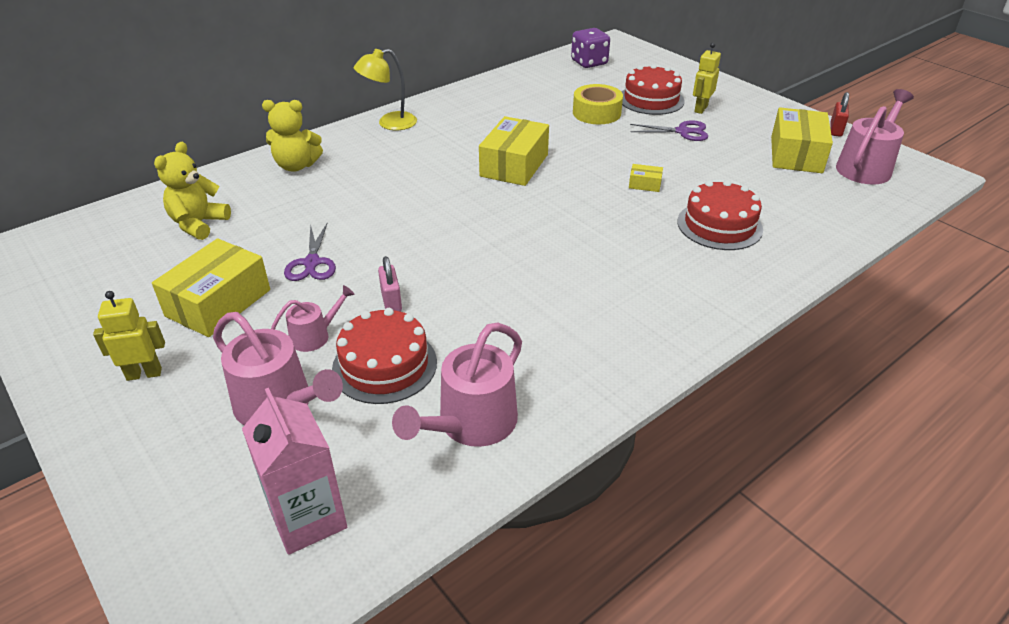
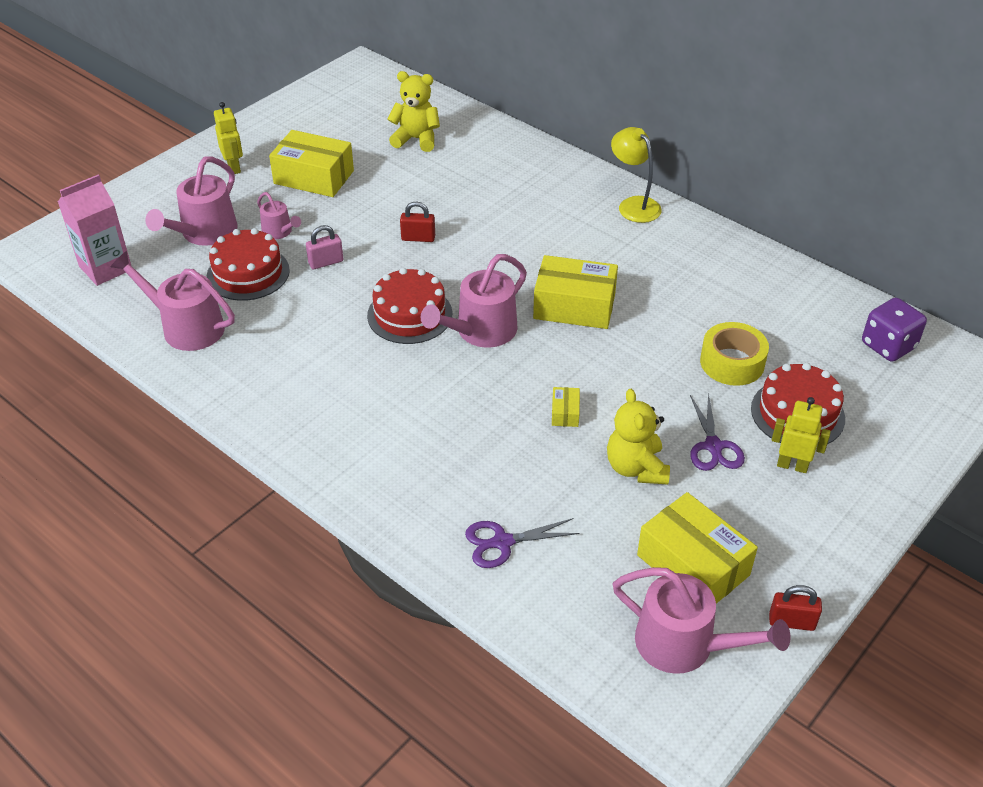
camera: 80 degrees right, 5 degrees up
yellow teddy bear [262,100,323,172] -> yellow teddy bear moved to [607,389,670,484]
purple scissors [284,224,336,281] -> purple scissors moved to [465,518,580,568]
red cake [678,180,763,250] -> red cake moved to [367,268,452,344]
yellow box [771,108,833,173] -> yellow box turned 45 degrees clockwise [637,492,758,604]
none -> red padlock [400,201,435,242]
none -> pink watering can [421,254,527,347]

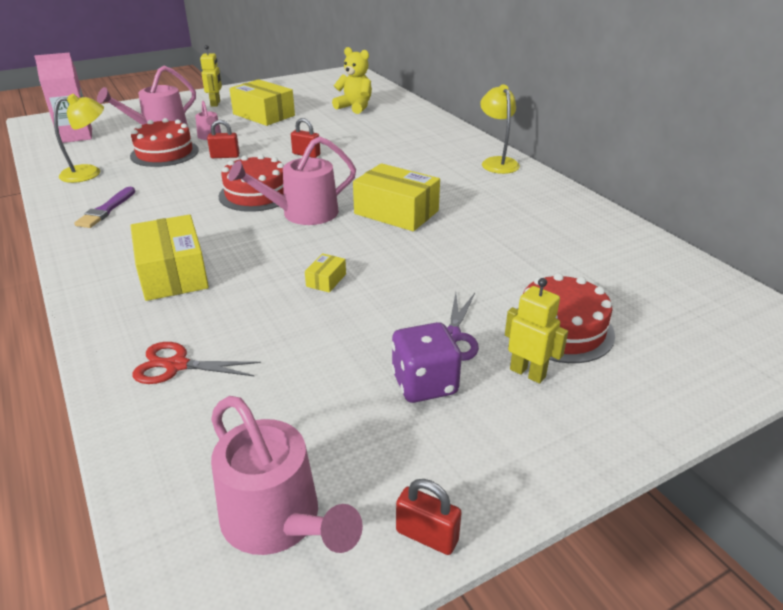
camera: 20 degrees right, 10 degrees down
pink watering can [110,251,235,351] -> yellow lamp [54,94,104,183]
pink padlock [306,225,343,269] -> red padlock [207,120,240,158]
purple scissors [465,518,580,568] -> red scissors [133,342,261,384]
yellow teddy bear [607,389,670,484] -> none
yellow box [637,492,758,604] -> yellow box moved to [130,215,209,301]
yellow tape [700,322,769,386] -> none
purple dice [862,297,927,362] -> purple dice moved to [392,322,462,403]
none -> purple brush [74,187,135,228]

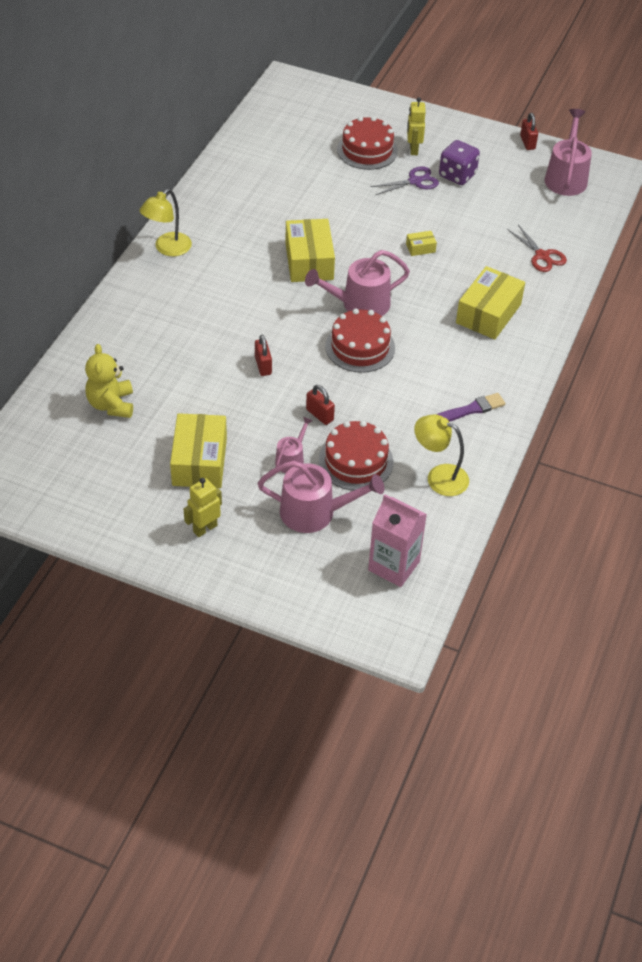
camera: 130 degrees left, 15 degrees up
pink watering can [228,136,356,225] -> pink watering can turned 135 degrees clockwise [305,250,410,316]

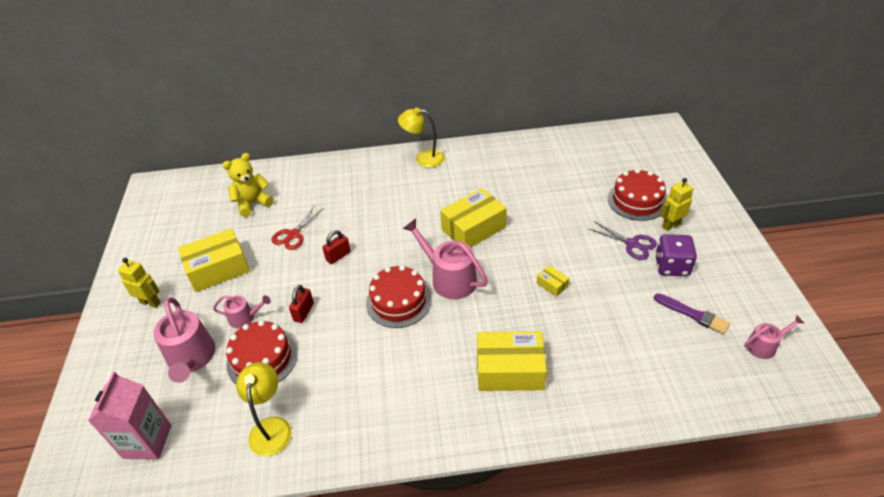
camera: 65 degrees right, 5 degrees down
purple brush [436,393,505,422] -> purple brush moved to [654,293,730,334]
red scissors [508,225,567,272] -> red scissors moved to [271,205,324,250]
red padlock [520,113,538,150] -> none
pink watering can [544,109,592,196] -> pink watering can [744,316,804,359], size x0.55

